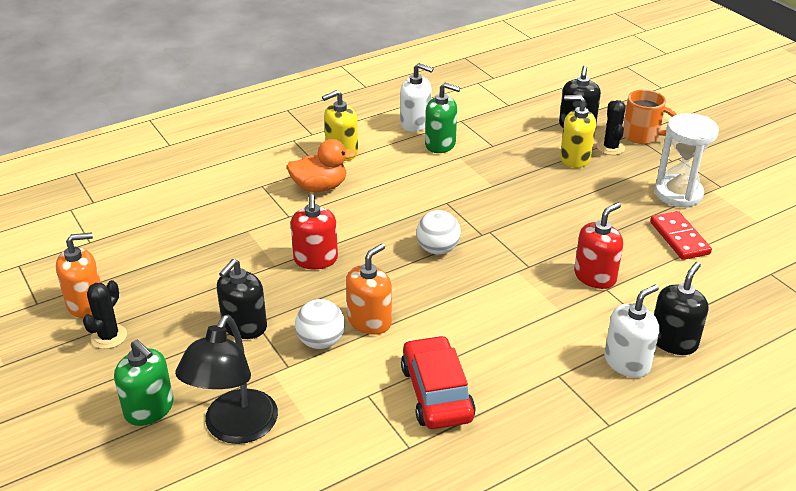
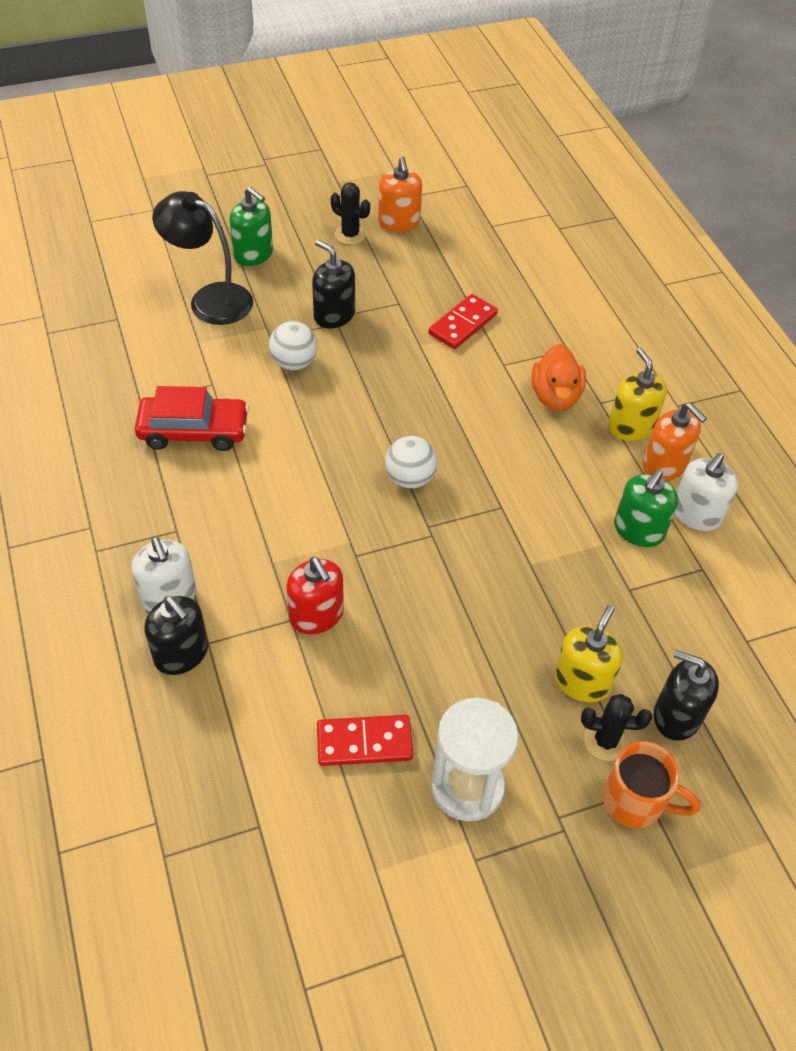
camera: 100 degrees right, 15 degrees up
green soap dispenser [114,340,174,426] -> green soap dispenser turned 105 degrees counterclockwise [229,187,273,266]
red soap dispenser [291,194,338,269] -> none
orange soap dispenser [346,243,392,335] -> orange soap dispenser moved to [643,403,707,481]
orange mug [623,89,677,144] -> orange mug turned 105 degrees counterclockwise [603,741,701,828]
none -> red domino [428,294,498,349]

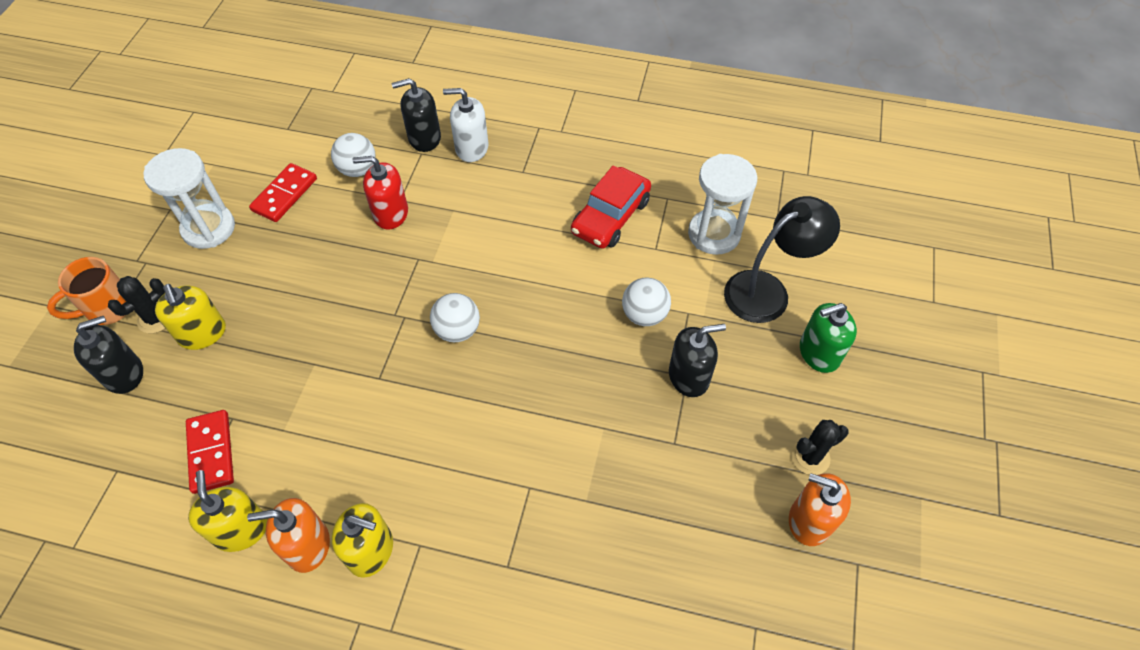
camera: 125 degrees right, 5 degrees up
red domino [428,294,498,349] -> red domino moved to [186,410,234,494]
orange duck [532,344,586,411] -> none
green soap dispenser [614,470,678,547] -> none
white soap dispenser [675,453,738,531] -> yellow soap dispenser [188,470,268,552]
none -> white ball [331,133,376,177]
none -> white hourglass [688,154,757,255]

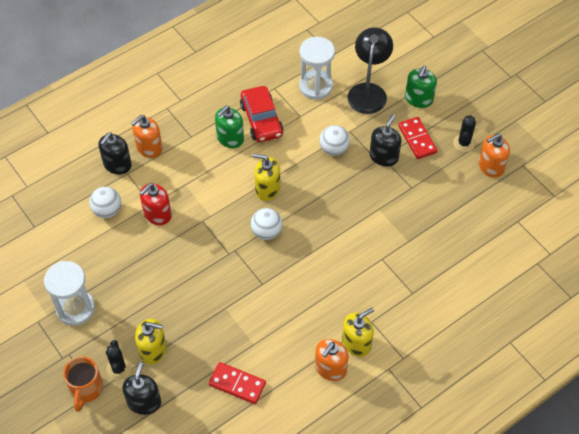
camera: 50 degrees left, 0 degrees up
yellow soap dispenser [188,470,268,552] -> yellow soap dispenser moved to [252,153,280,201]
red domino [249,163,317,222] -> red domino moved to [398,117,438,159]
white soap dispenser [443,88,489,162] -> orange soap dispenser [131,115,163,158]
none -> green soap dispenser [215,106,244,148]

